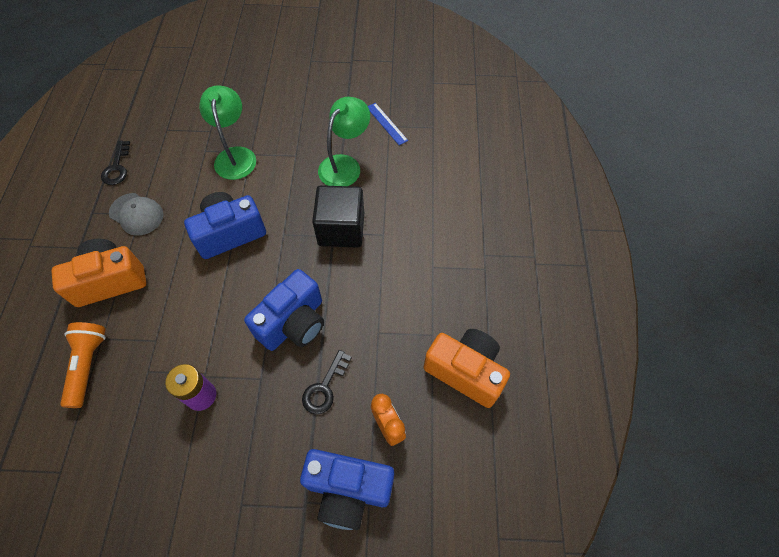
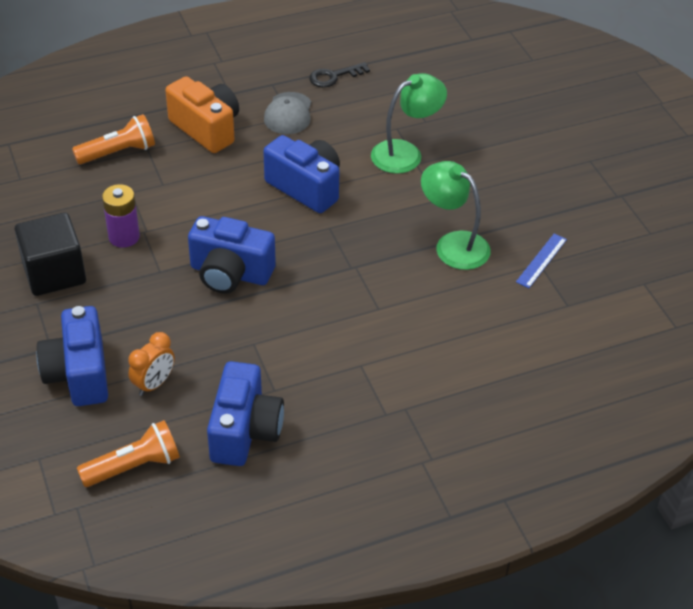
camera: 65 degrees right, 15 degrees down
black key [302,350,352,414] -> none
black cube [312,185,364,248] -> black cube moved to [14,213,86,296]
green lamp [318,97,370,186] -> green lamp turned 150 degrees counterclockwise [421,161,491,270]
orange camera [424,329,510,408] -> blue camera [207,361,284,466]
none -> orange flashlight [77,420,180,487]

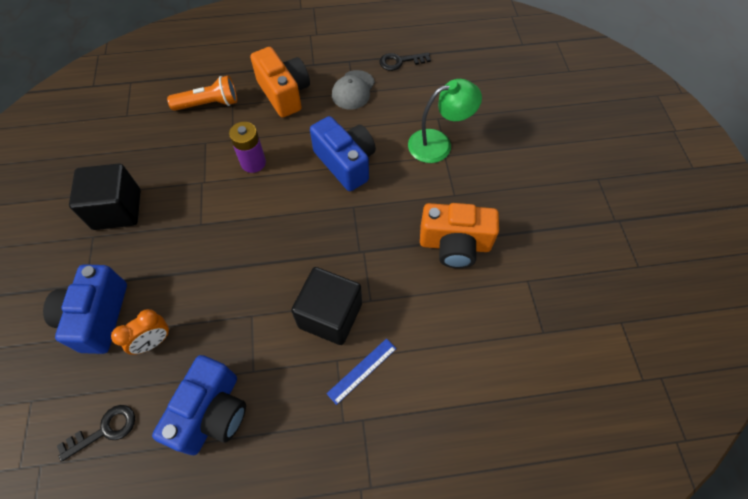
camera: 15 degrees right, 15 degrees up
orange flashlight [77,420,180,487] -> black key [57,405,135,462]
purple battery [102,184,140,248] -> purple battery moved to [229,122,266,173]
blue camera [188,216,276,294] -> none
green lamp [421,161,491,270] -> orange camera [420,203,499,268]
blue ruler [516,234,567,288] -> blue ruler moved to [326,338,397,405]
none -> black cube [291,267,362,345]

